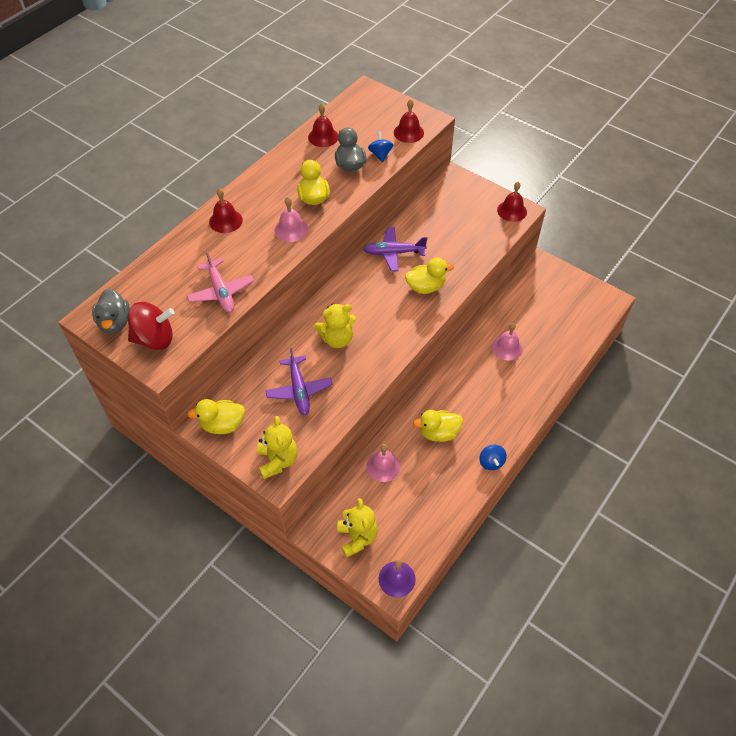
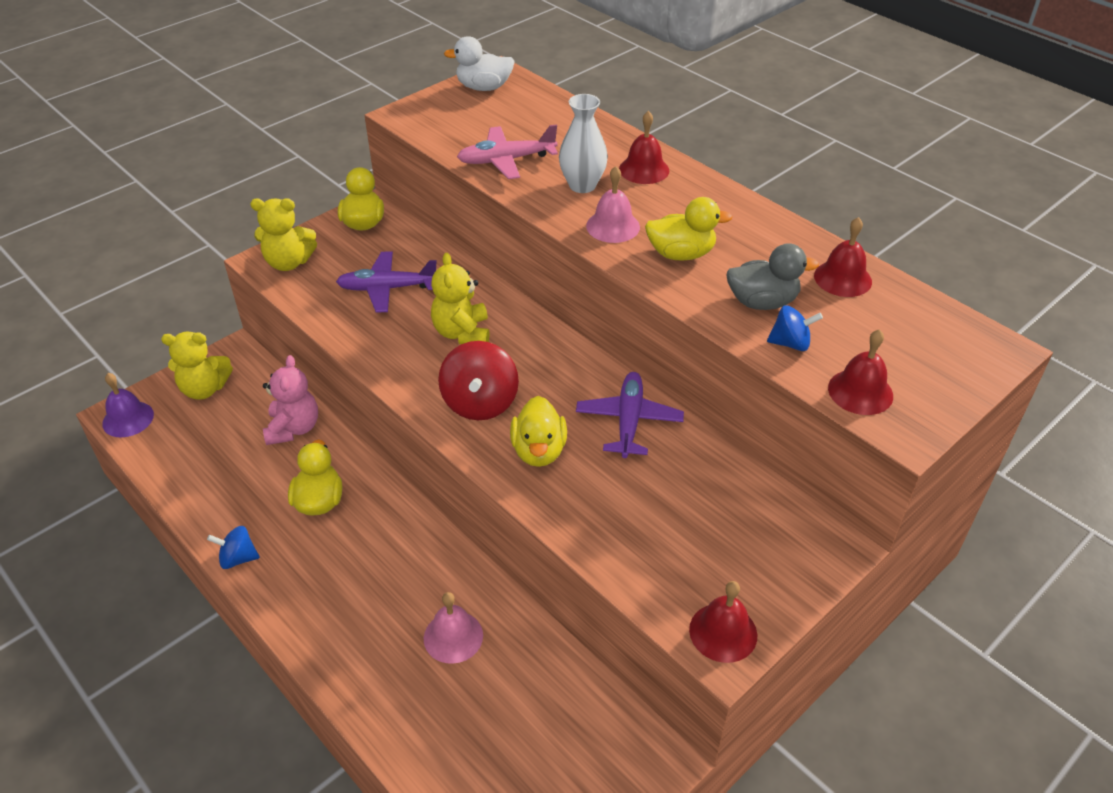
camera: 100 degrees right, 10 degrees down
grey duck [92,288,130,334] -> white duck [444,36,515,91]
red spinning top [128,302,174,350] -> red spinning top moved to [438,341,519,420]
pink bell [366,444,400,482] -> pink teddy bear [263,355,318,445]
none -> white vase [559,94,608,193]

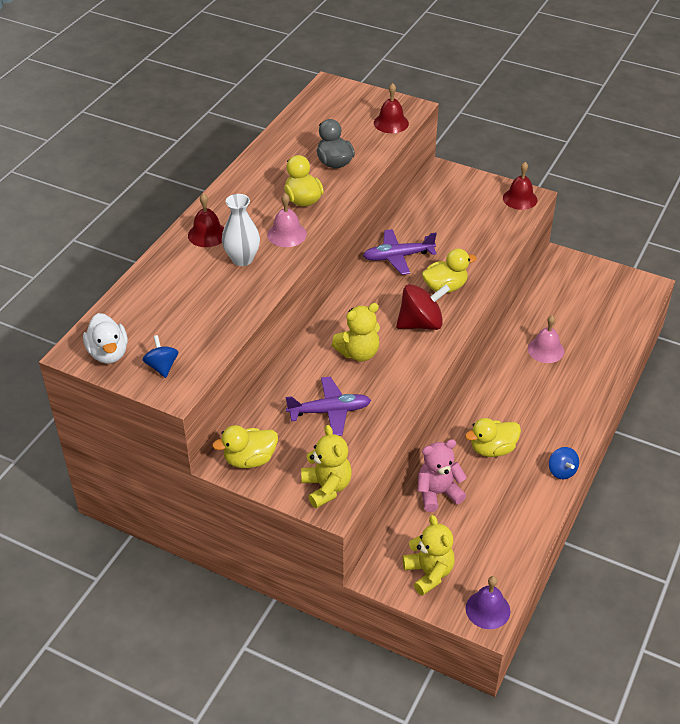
camera: 110 degrees left, 0 degrees up
purple plane [336,251,436,313] -> purple plane turned 75 degrees counterclockwise [286,377,371,436]
pink plane [457,124,558,179] -> none
blue spinning top [767,305,823,351] -> blue spinning top moved to [143,335,178,378]
red bell [814,217,872,297] -> none

